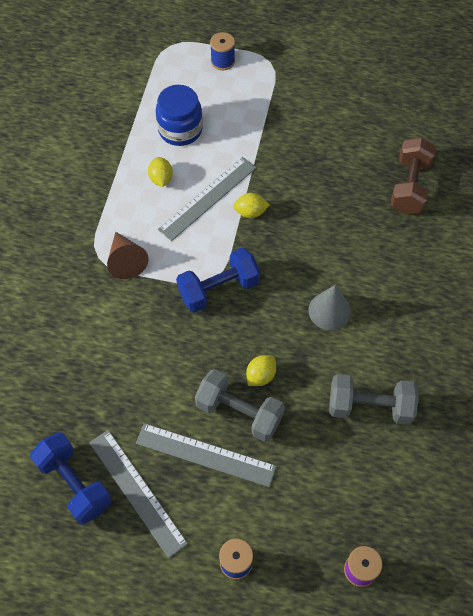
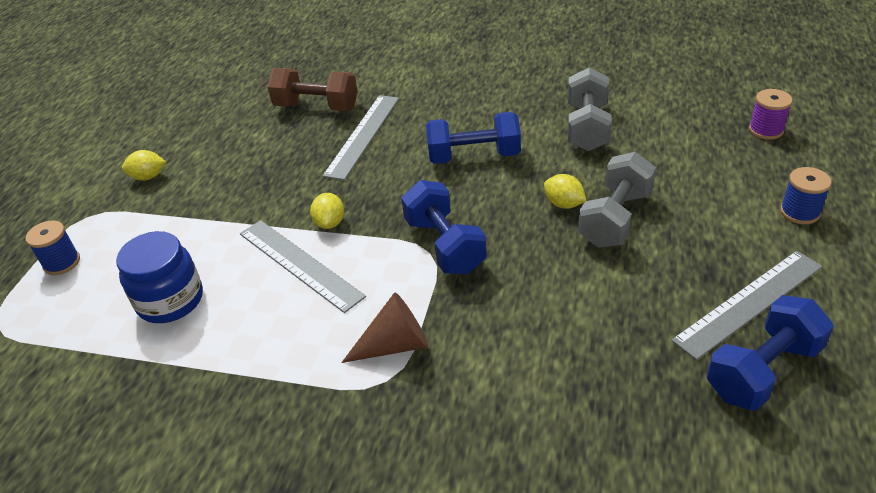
camera: 85 degrees left, 20 degrees down
grey ruler [136,423,276,487] -> grey ruler moved to [323,95,399,180]
yellow lemon [148,157,173,187] -> yellow lemon moved to [122,150,166,181]
grey cone [308,285,351,330] -> blue dumbbell [426,112,521,164]

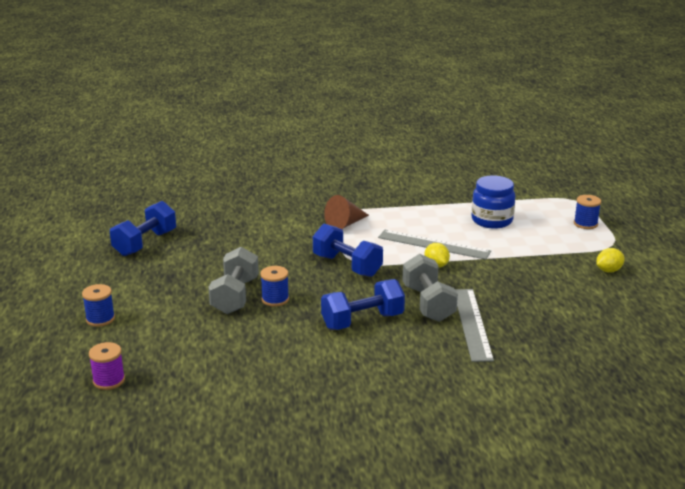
camera: 155 degrees right, 15 degrees down
brown dumbbell [268,68,357,111] -> none
yellow lemon [544,174,586,209] -> blue spool [260,266,289,307]
grey dumbbell [568,67,612,151] -> grey dumbbell moved to [402,254,458,322]
grey ruler [671,251,823,360] -> none

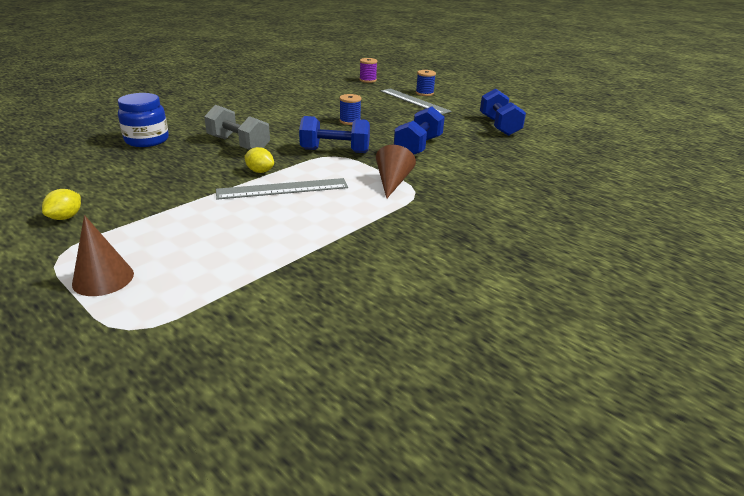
camera: 140 degrees right, 5 degrees up
grey dumbbell [208,247,259,314] -> none
blue dumbbell [321,279,405,330] -> blue dumbbell moved to [394,107,445,155]
grey ruler [455,289,494,362] -> grey ruler moved to [381,88,451,114]
blue jar [471,175,515,229] -> blue jar moved to [118,93,169,147]
blue spool [574,195,601,229] -> brown cone [72,215,134,296]

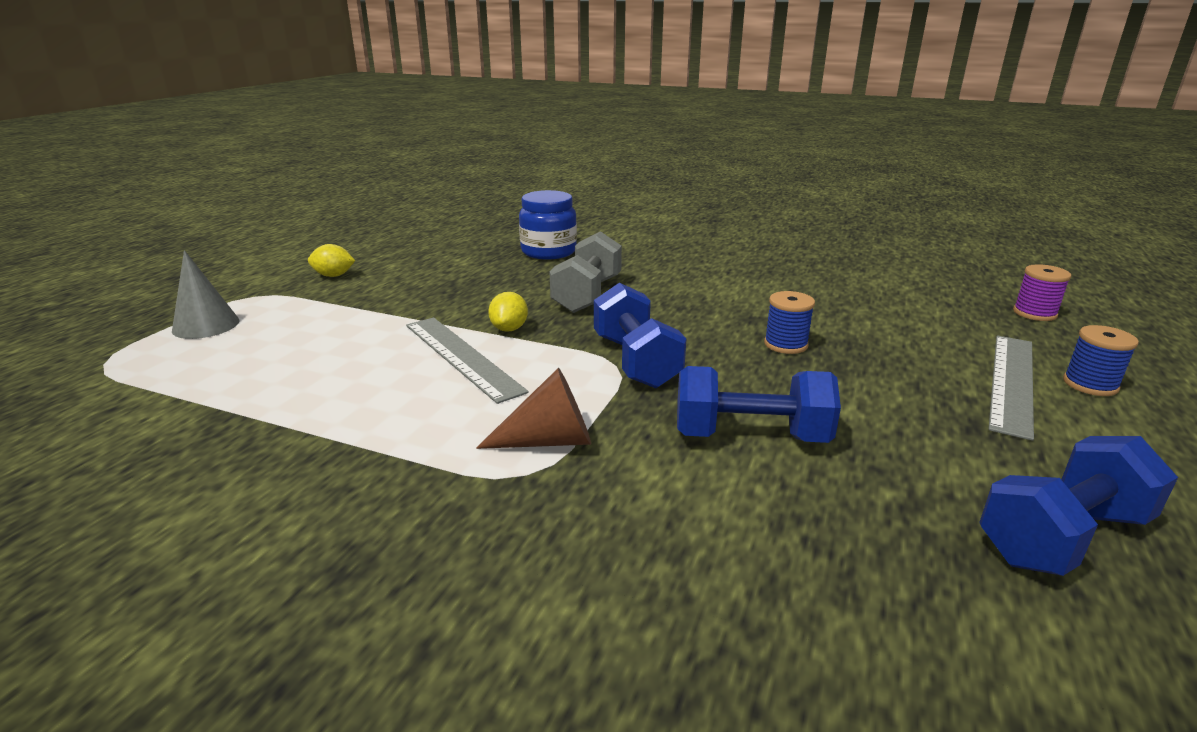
camera: 70 degrees right, 5 degrees down
brown cone [72,215,134,296] -> grey cone [172,250,239,339]

